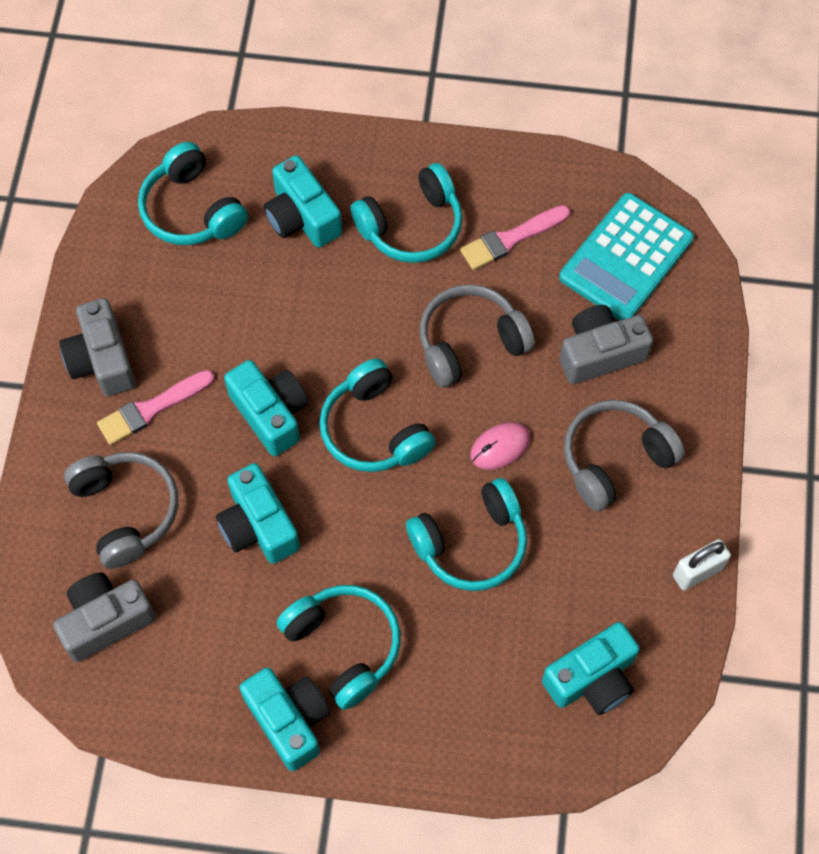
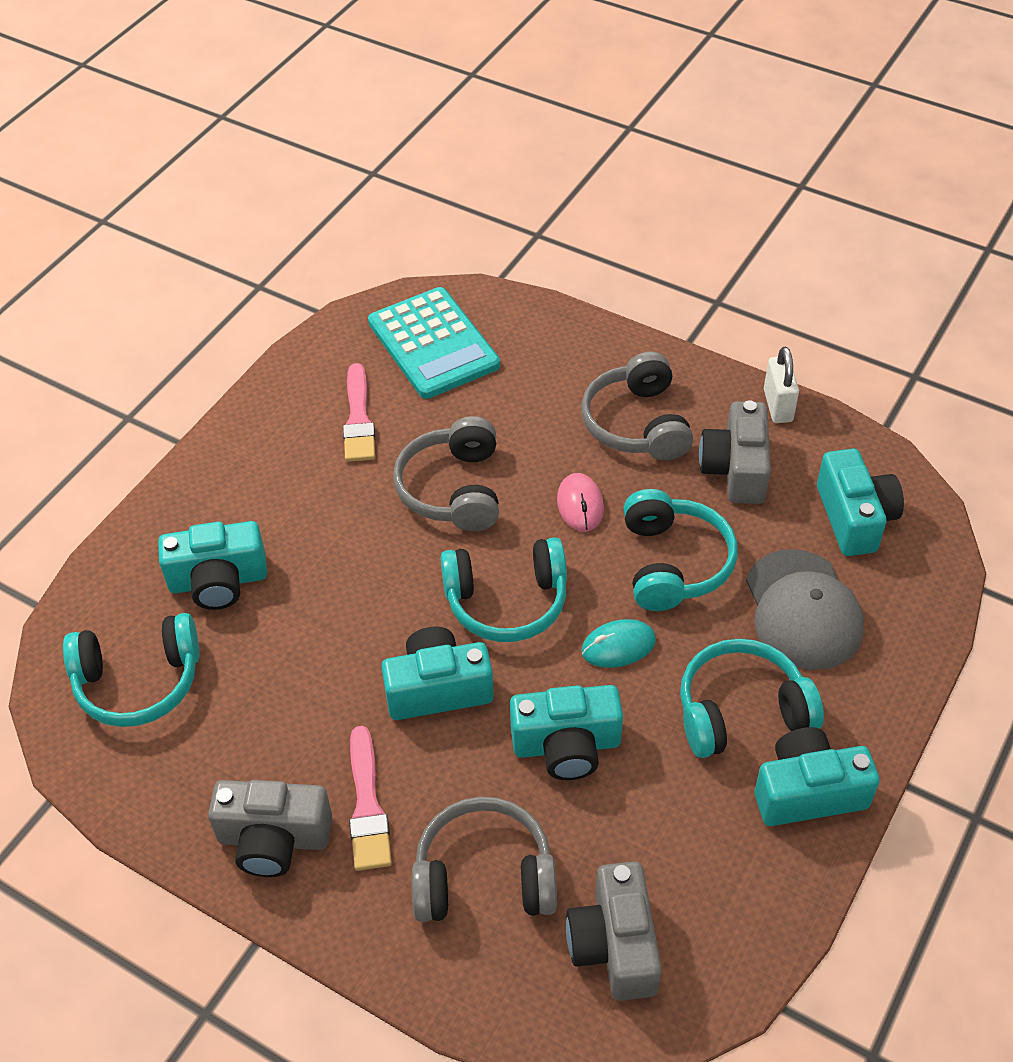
camera: 65 degrees left, 15 degrees down
turquoise headphones [350,163,463,263] -> none
grey camera [559,305,653,384] -> grey camera moved to [699,400,771,504]
none -> turquoise mouse [581,619,656,668]
none -> grey cap [746,549,864,670]

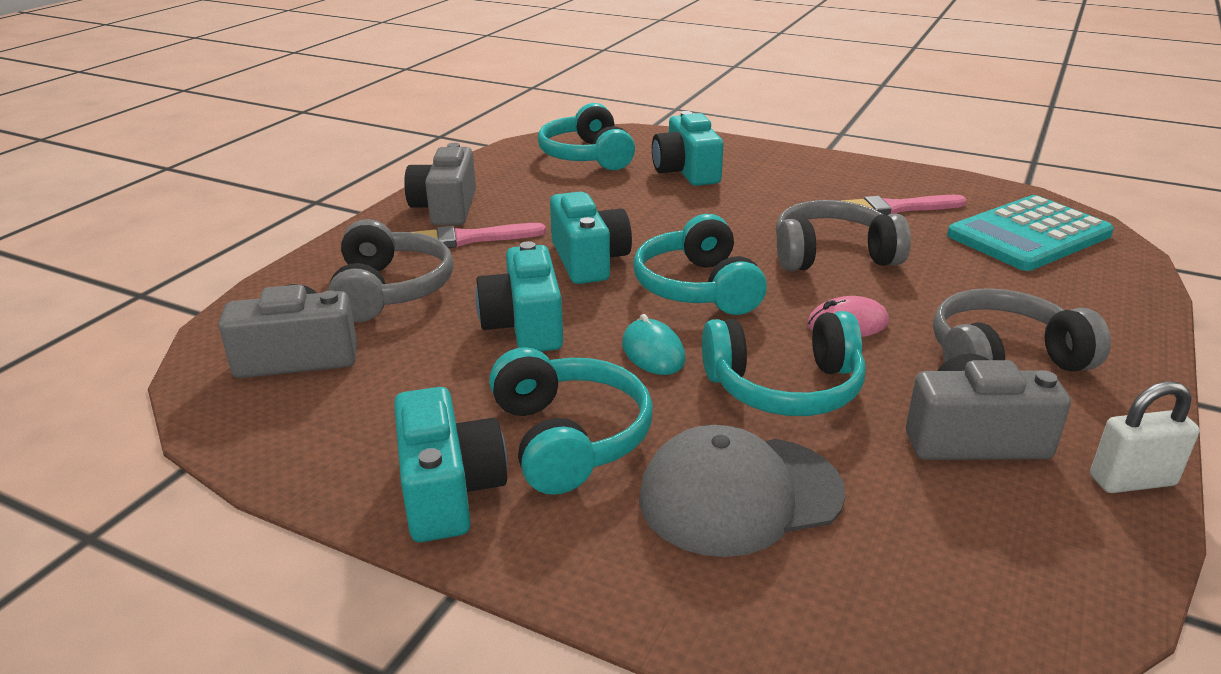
camera: 85 degrees right, 20 degrees down
turquoise camera [817,448,904,556] -> none

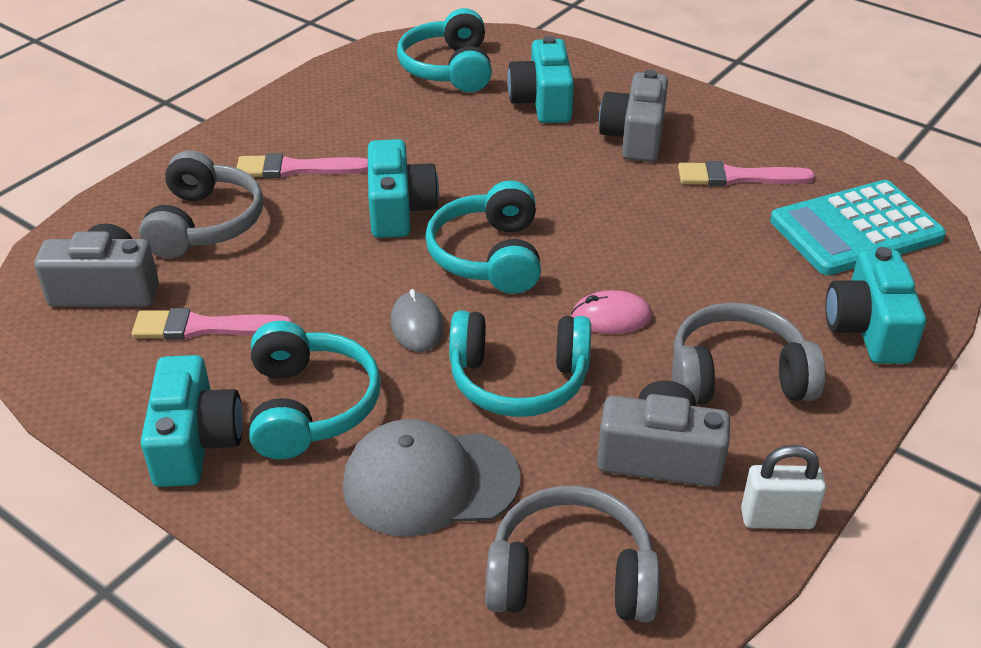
camera: 10 degrees right, 10 degrees up
grey camera [404,143,476,225] -> grey camera moved to [599,70,668,162]
turquoise camera [475,241,563,351] -> turquoise camera moved to [825,247,926,364]
turquoise mouse [622,314,685,375] -> grey mouse [390,289,444,352]
grey headphones [776,200,911,271] -> grey headphones moved to [485,485,660,622]
none -> pink brush [132,308,292,340]

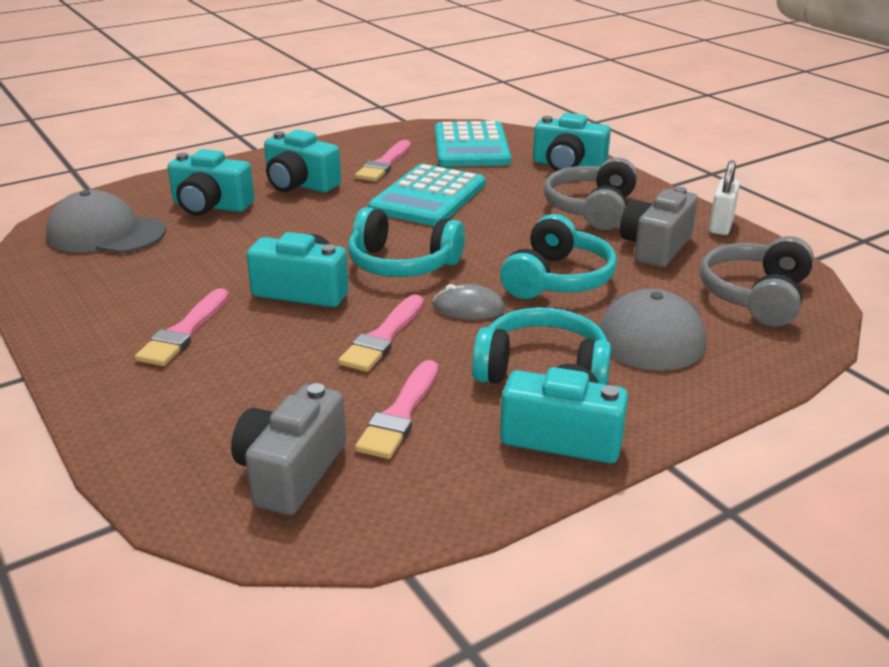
camera: 70 degrees left, 10 degrees down
grey headphones [139,150,264,258] -> none
turquoise headphones [397,8,492,92] -> grey cap [46,190,166,253]
pink mouse [571,290,652,334] -> none
grey camera [599,70,668,162] -> turquoise camera [264,130,341,193]
none -> pink brush [338,294,424,372]
none -> turquoise calculator [368,164,485,226]

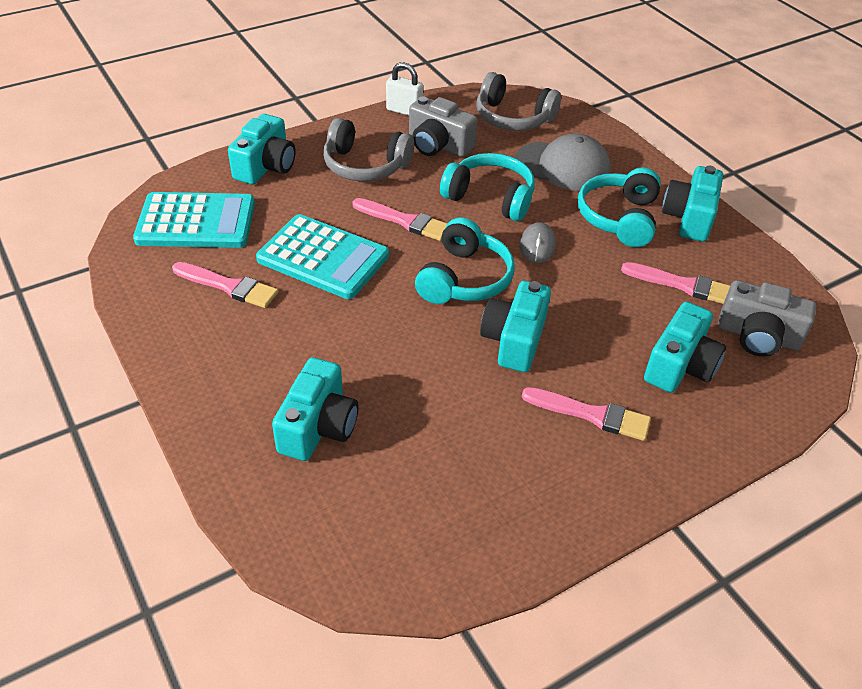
camera: 90 degrees left, 15 degrees up
grey cap [46,190,166,253] -> none
turquoise camera [264,130,341,193] -> turquoise camera moved to [644,302,726,393]
pink brush [338,294,424,372] -> pink brush moved to [352,198,448,241]

